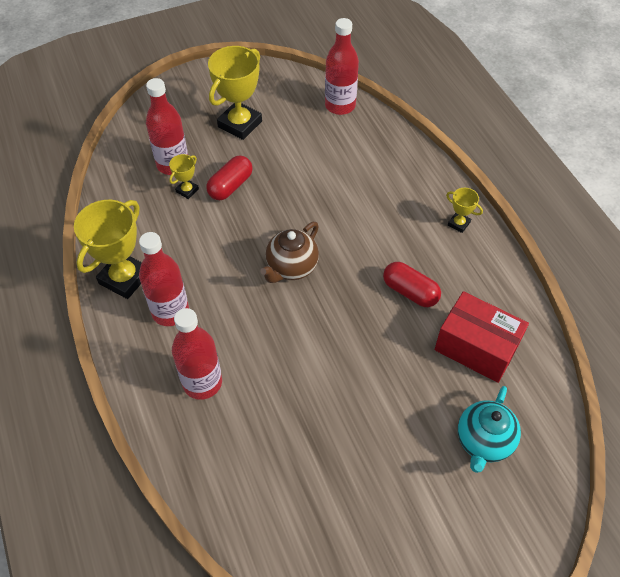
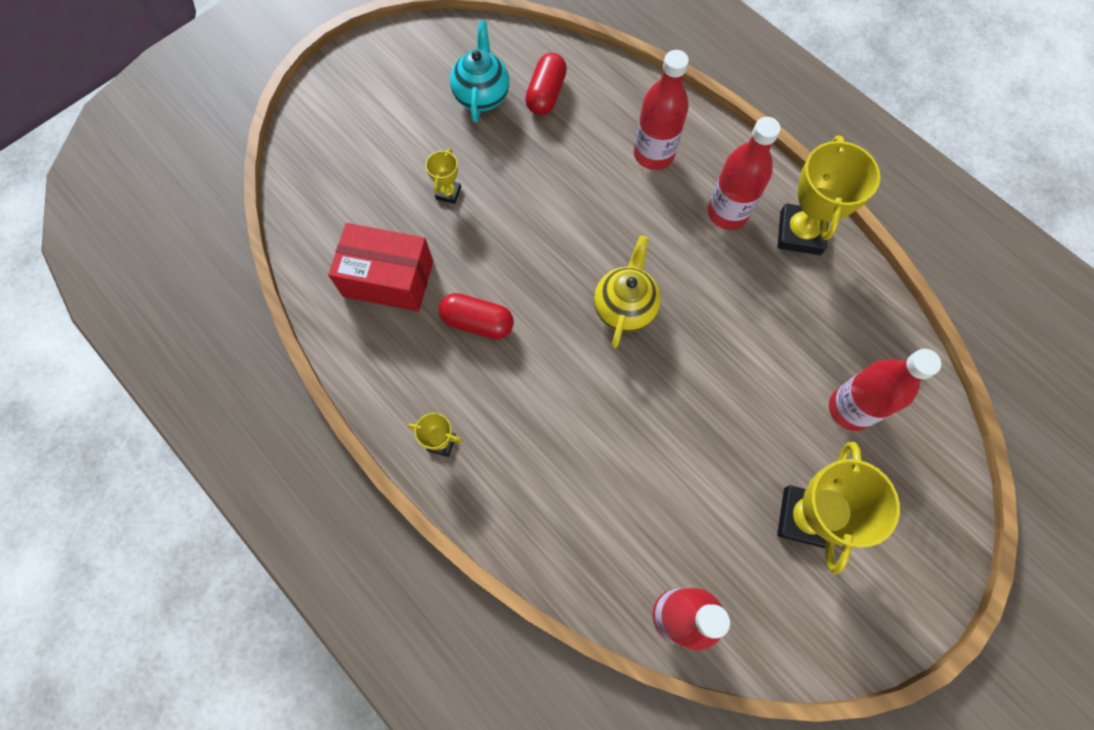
camera: 160 degrees right, 15 degrees up
yellow trophy [169,154,199,199] -> yellow trophy moved to [426,149,461,204]
red capsule [206,155,253,200] -> red capsule moved to [525,53,567,115]
brown teapot [260,222,319,283] -> yellow teapot [594,236,661,348]
turquoise teapot [458,386,521,473] -> turquoise teapot moved to [450,21,509,122]

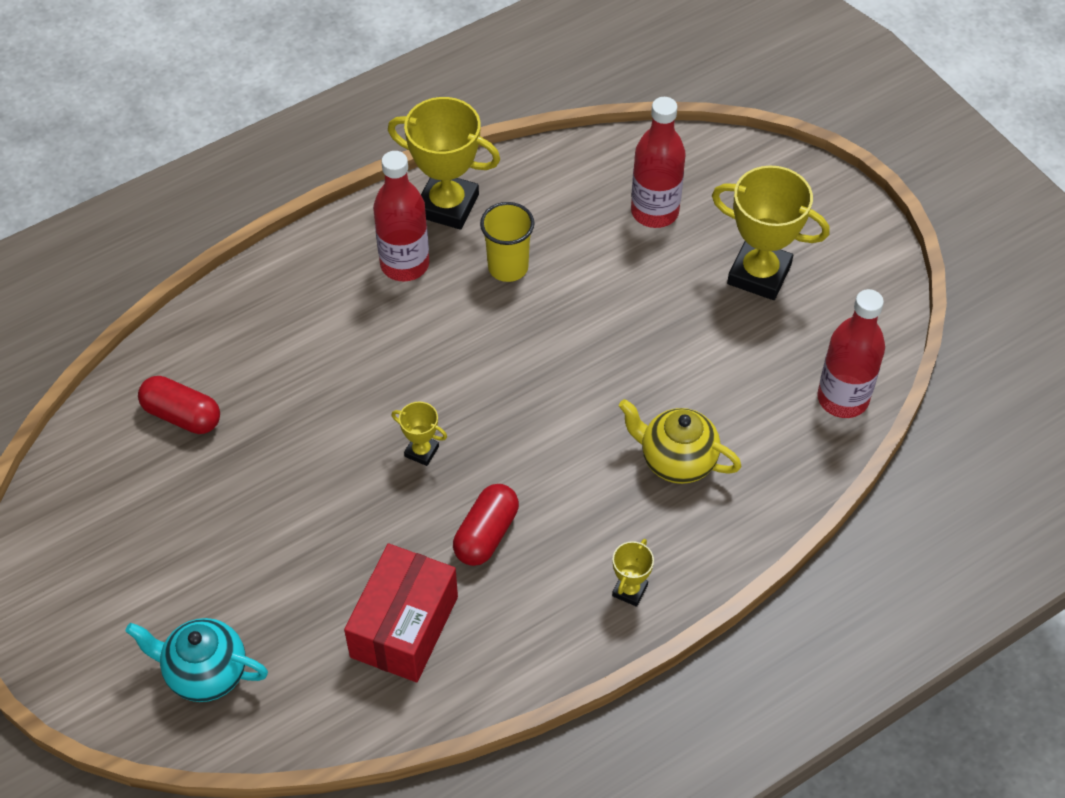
camera: 80 degrees left, 15 degrees down
yellow trophy [426,149,461,204] -> yellow trophy moved to [392,402,447,466]
turquoise teapot [450,21,509,122] -> turquoise teapot moved to [126,618,268,702]
yellow teapot [594,236,661,348] -> yellow teapot moved to [619,399,741,484]
red bottle [634,50,689,170] -> none
none -> yellow cup [480,202,534,282]

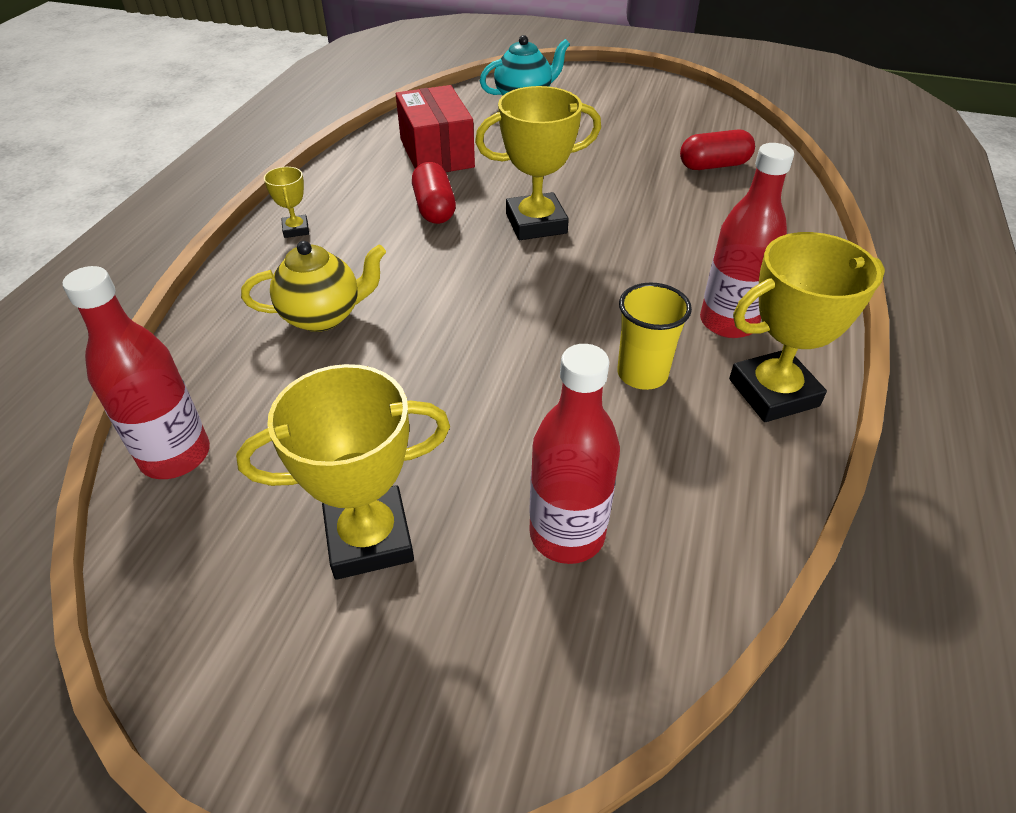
camera: 140 degrees right, 10 degrees down
yellow trophy [392,402,447,466] -> yellow trophy [475,86,601,240], size x2.09

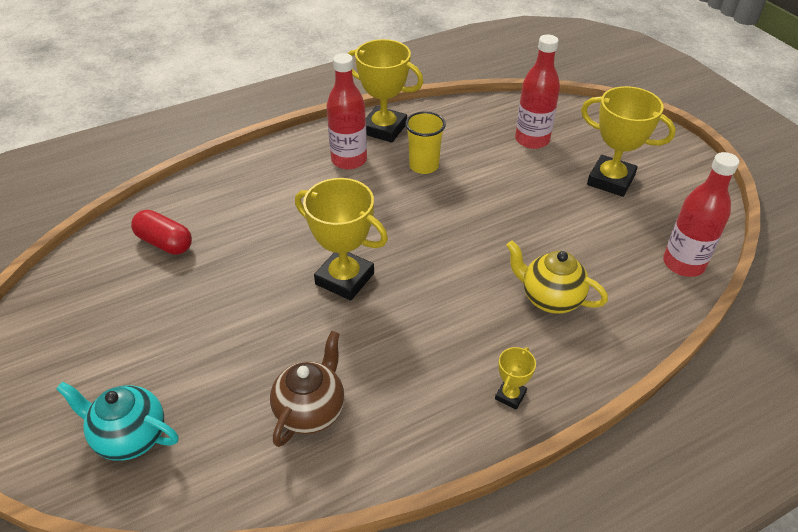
camera: 135 degrees left, 0 degrees up
red box [396,85,475,172] -> brown teapot [270,331,345,447]
red capsule [412,162,456,224] -> none

